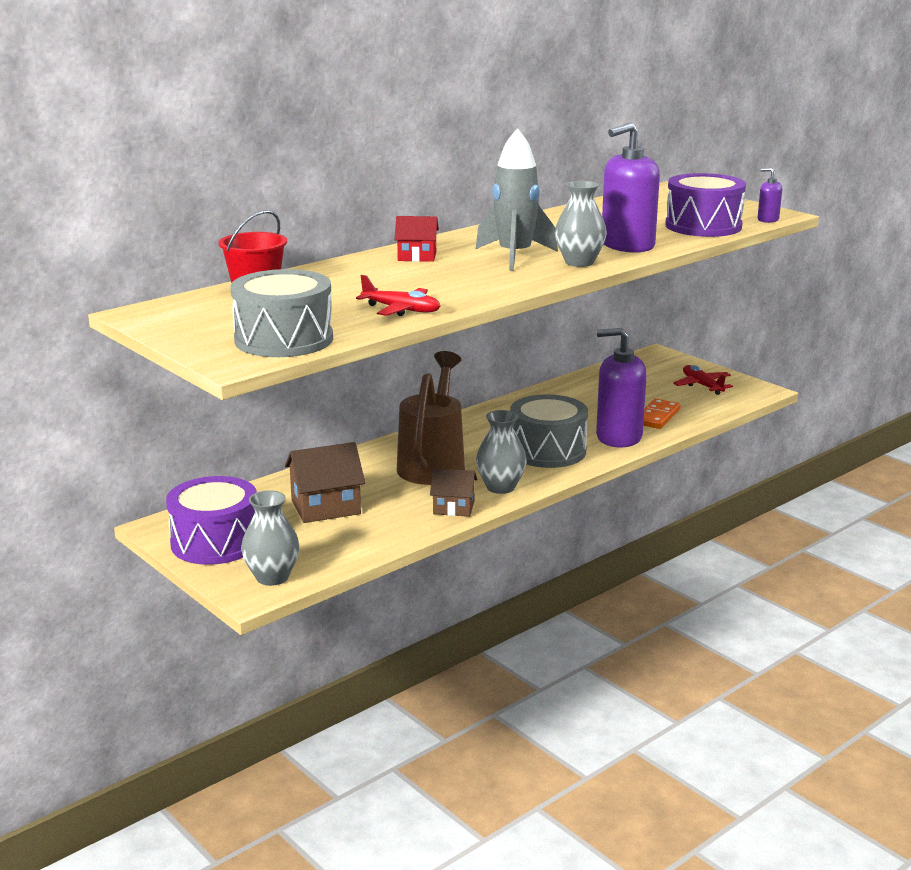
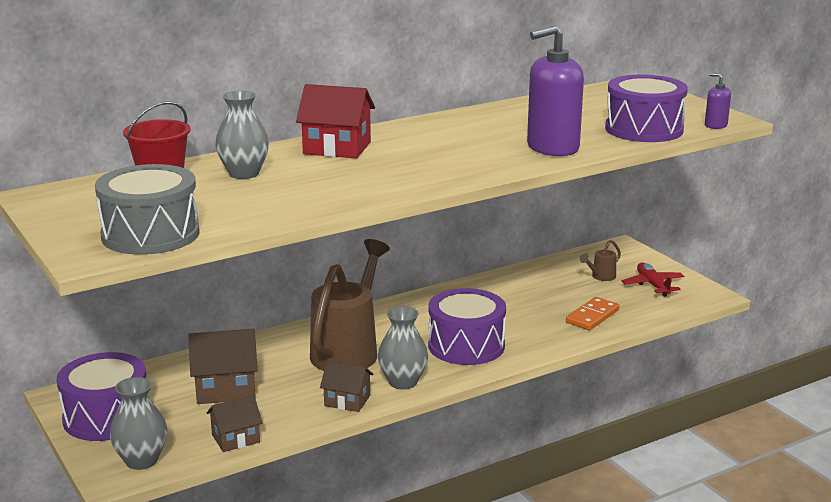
camera: 10 degrees right, 0 degrees up
red plane [356,275,440,316] -> none
red house [395,216,439,262] -> red house [296,84,375,159], size x1.57
grey rocket [476,128,558,271] -> none
grey drum [510,394,588,468] -> purple drum [428,288,506,365]
grey vase [555,181,607,267] -> grey vase moved to [215,90,269,179]
purple soap dispenser [596,328,647,448] -> none
none -> brown house [207,395,263,452]
none -> brown watering can [580,240,621,281]

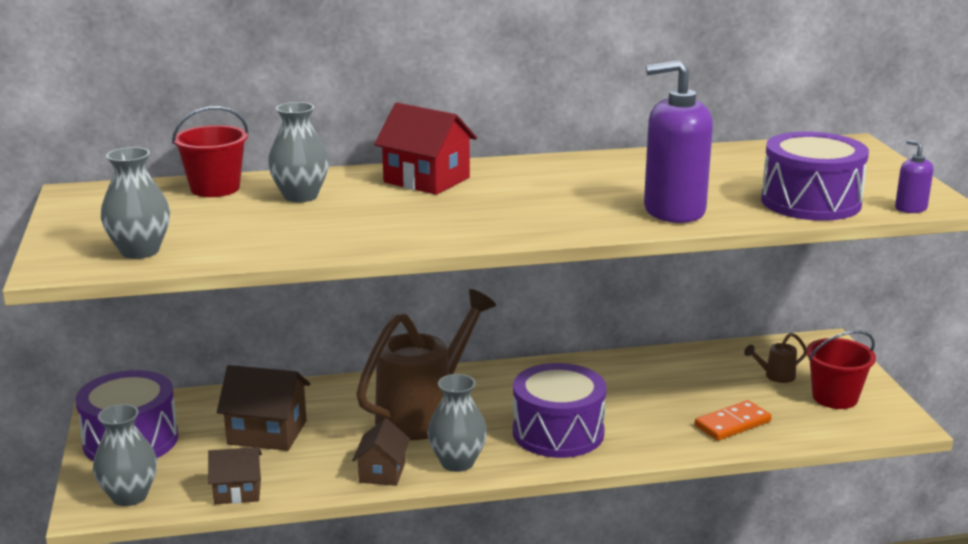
camera: 20 degrees right, 0 degrees up
grey drum [95,164,199,255] -> grey vase [101,147,170,259]
brown house [320,361,374,412] -> brown house turned 60 degrees clockwise [352,418,410,486]
red plane [621,263,684,297] -> red bucket [806,331,876,409]

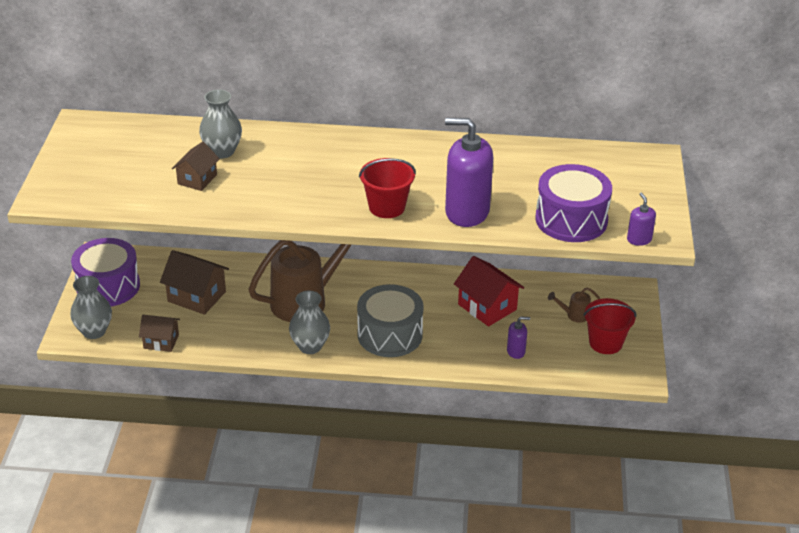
camera: 15 degrees right, 15 degrees up
grey vase [101,147,170,259] -> none
red bucket [172,106,249,197] -> red bucket moved to [359,158,416,218]
brown house [352,418,410,486] -> brown house moved to [172,142,220,191]
red house [374,103,477,195] -> red house moved to [454,256,524,327]
purple drum [513,363,606,458] -> grey drum [357,284,424,357]
orange domino [695,400,772,441] -> purple soap dispenser [507,316,530,359]

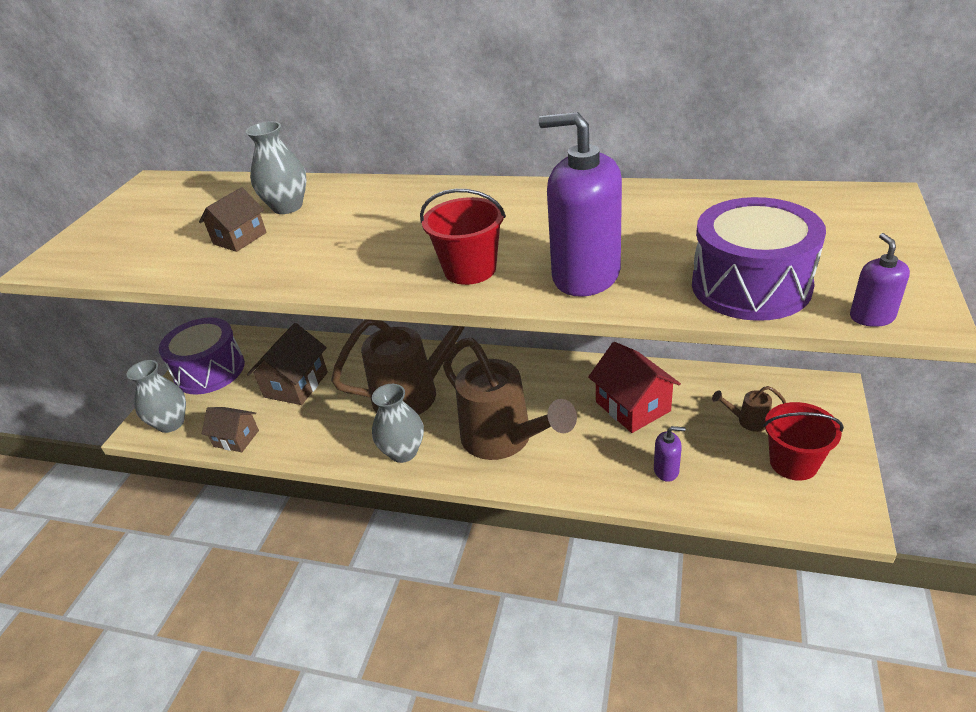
camera: 15 degrees right, 0 degrees up
brown house [160,250,229,315] -> brown house turned 75 degrees clockwise [247,323,328,405]
grey drum [357,284,424,357] -> brown watering can [443,338,577,460]

